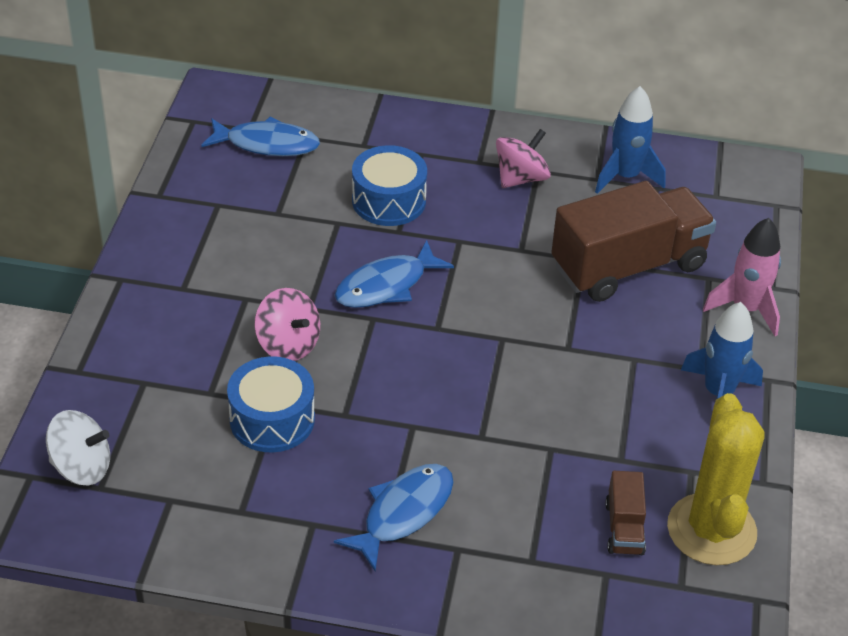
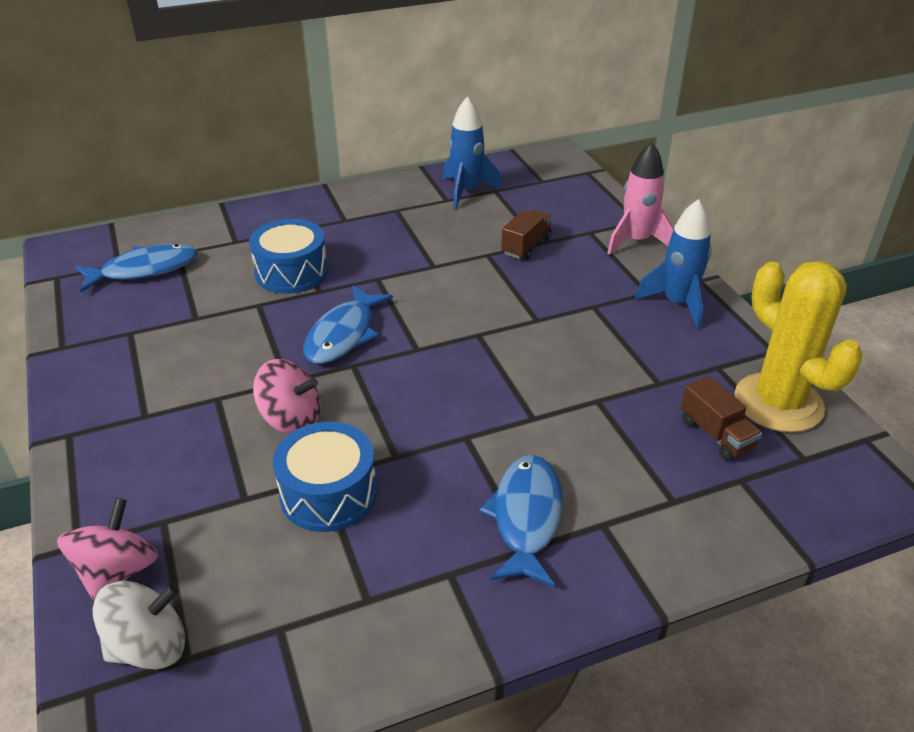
camera: 30 degrees left, 5 degrees down
pink spinning top [496,129,551,188] -> pink spinning top moved to [57,498,158,601]
brown truck [551,181,716,302] -> brown truck [501,210,552,260], size x0.45

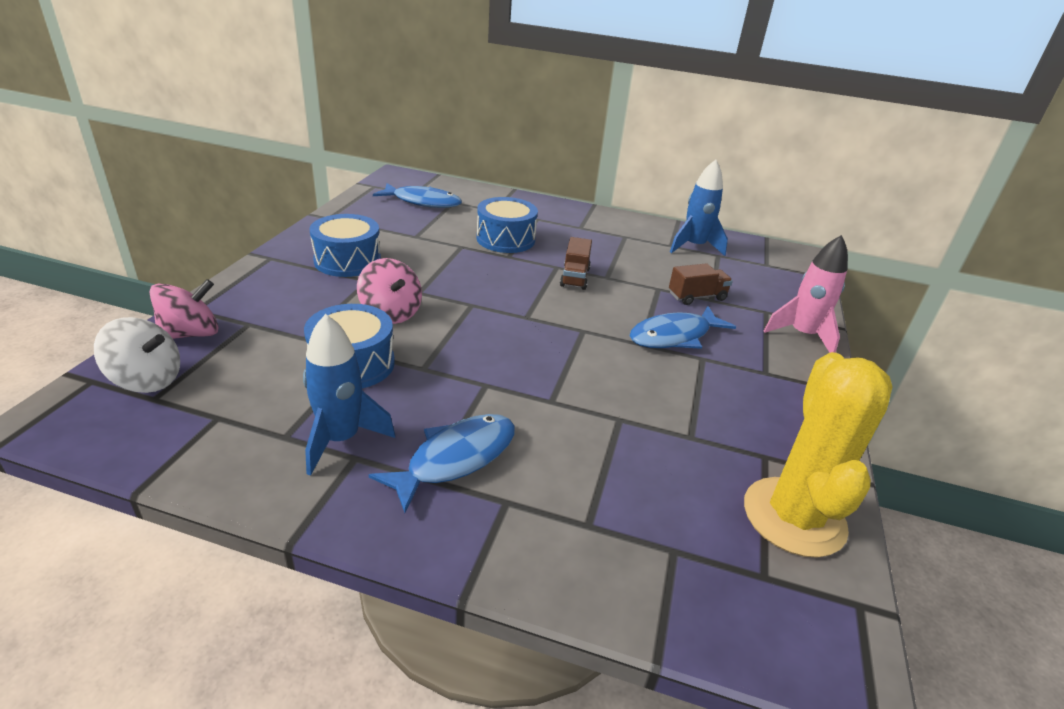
camera: 35 degrees right, 5 degrees down
blue fish [303,286,393,364] -> blue fish moved to [629,306,736,349]
blue rocket [635,199,712,329] -> blue rocket moved to [303,314,395,476]
brown truck [681,376,762,461] -> brown truck moved to [560,237,592,290]
none -> blue drum [310,214,381,277]

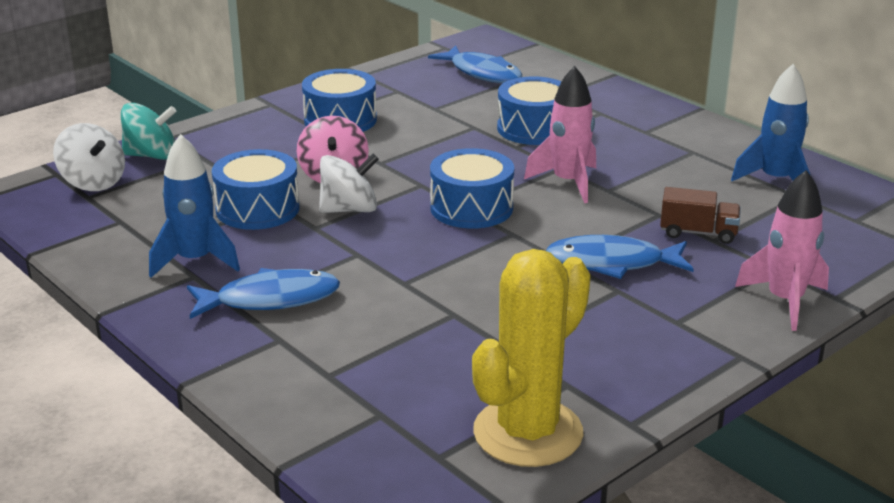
camera: 35 degrees right, 5 degrees down
pink spinning top [149,279,219,339] -> turquoise spinning top [121,103,176,160]
brown truck [560,237,592,290] -> pink rocket [524,66,596,203]
none -> white spinning top [319,154,379,213]
none -> blue drum [430,148,514,229]

